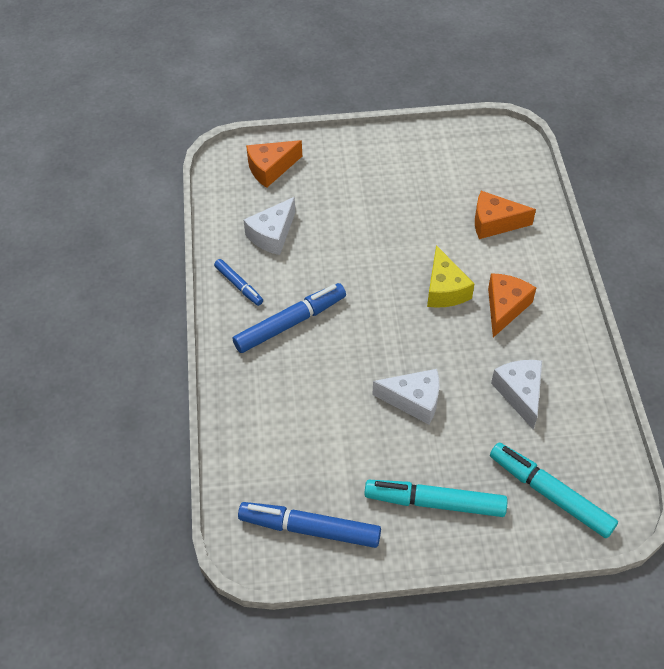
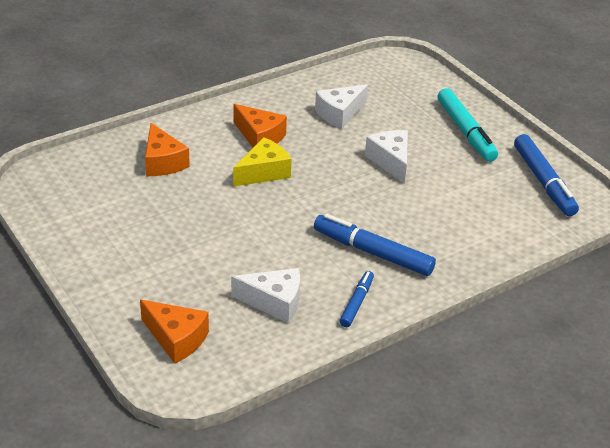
camera: 120 degrees left, 15 degrees down
orange cheese [488,273,536,338] -> orange cheese turned 135 degrees counterclockwise [234,104,287,147]
turquoise marker [490,443,618,538] -> none

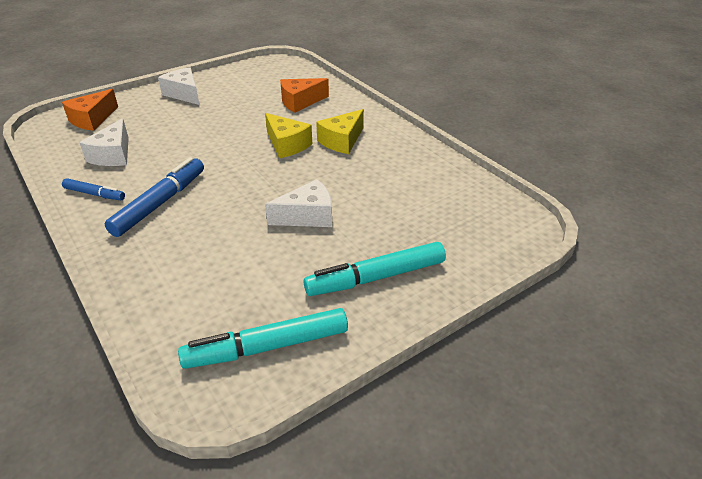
camera: 90 degrees right, 0 degrees up
orange cheese [234,104,287,147] -> yellow cheese [316,109,364,154]
white cheese [315,84,368,129] -> white cheese moved to [158,67,199,105]
blue marker [514,134,579,216] -> turquoise marker [178,308,348,369]

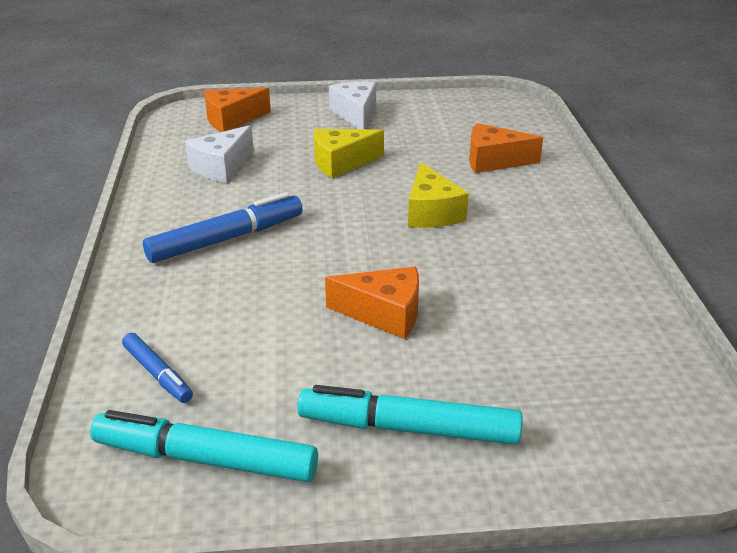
camera: 30 degrees right, 5 degrees down
blue marker [62,178,125,200] -> blue marker moved to [122,333,193,403]
white cheese [265,179,332,227] -> orange cheese [325,267,419,339]
yellow cheese [316,109,364,154] -> yellow cheese moved to [314,129,384,178]

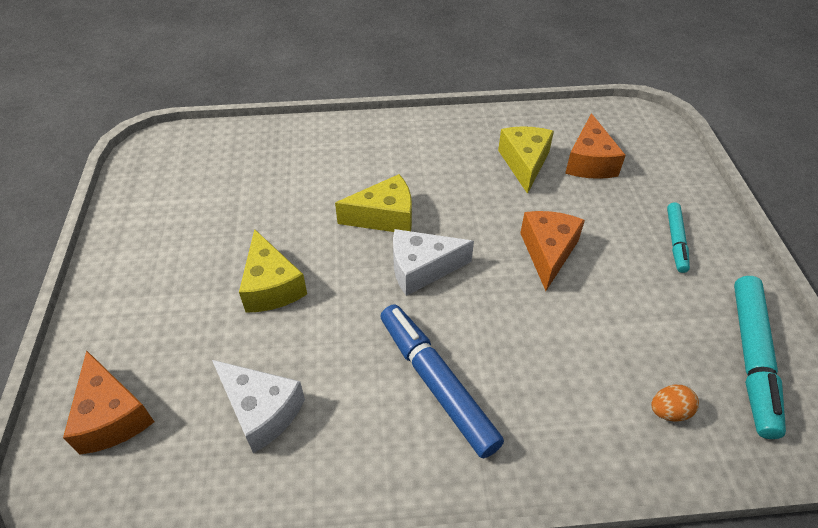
camera: 90 degrees left, 15 degrees up
blue marker [122,333,193,403] -> orange egg [651,385,699,422]
turquoise marker [297,385,523,445] -> turquoise marker [667,202,690,273], size x0.56
white cheese [329,82,376,129] -> white cheese moved to [393,229,474,296]
orange cheese [470,123,543,173] -> orange cheese moved to [565,113,626,179]
none -> yellow cheese [498,126,554,194]

